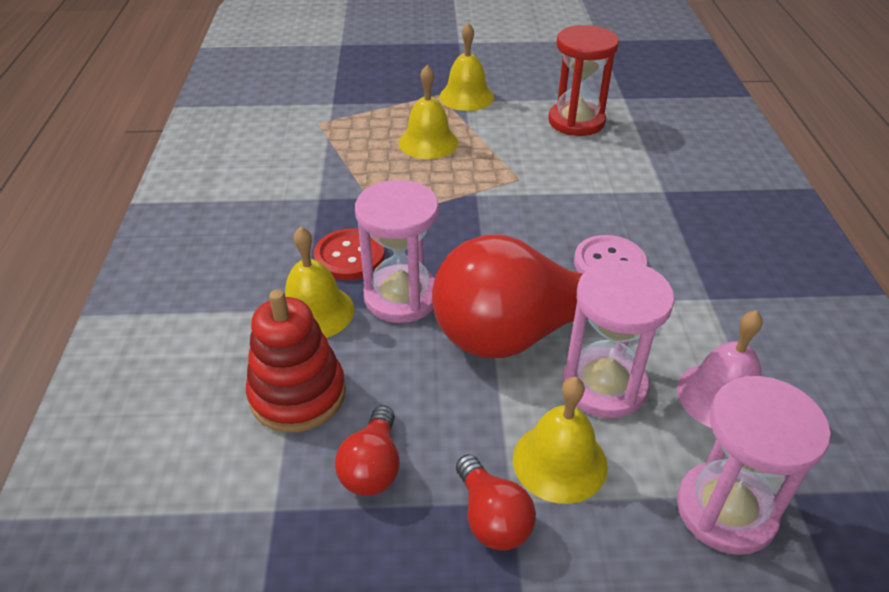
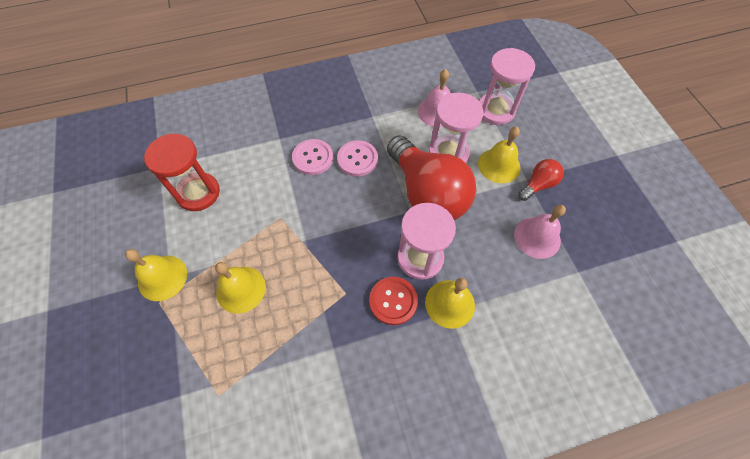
camera: 105 degrees left, 20 degrees up
red stacking toy [246,289,346,433] -> none
red light bulb [335,405,400,496] -> pink bell [514,205,566,259]
none -> pink button [292,139,333,175]

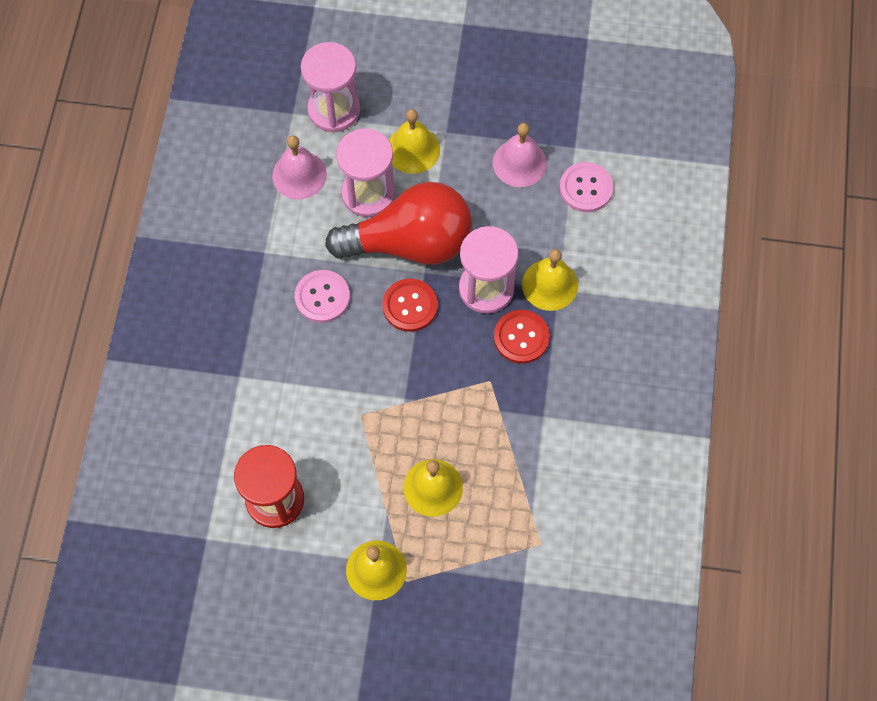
camera: 65 degrees left, 5 degrees up
pink button [292,139,333,175] -> pink button moved to [560,162,613,212]
red light bulb [518,159,564,201] -> none
none -> red button [383,279,438,332]

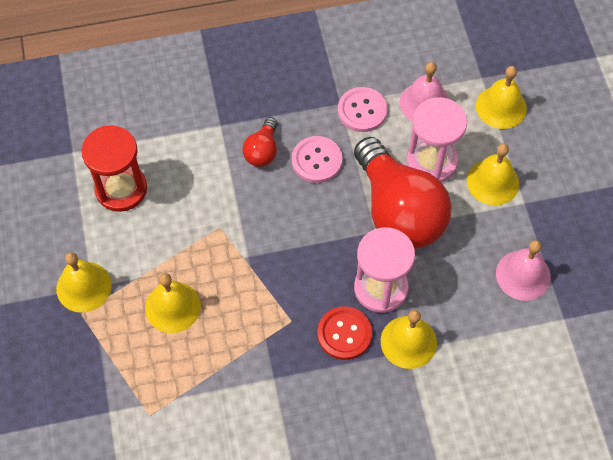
camera: 70 degrees right, 5 degrees down
pink hourglass [301,42,360,132] -> yellow bell [476,66,527,129]
red button [383,279,438,332] -> none
pink button [560,162,613,212] -> pink button moved to [338,87,387,132]
none -> red light bulb [243,117,278,167]

